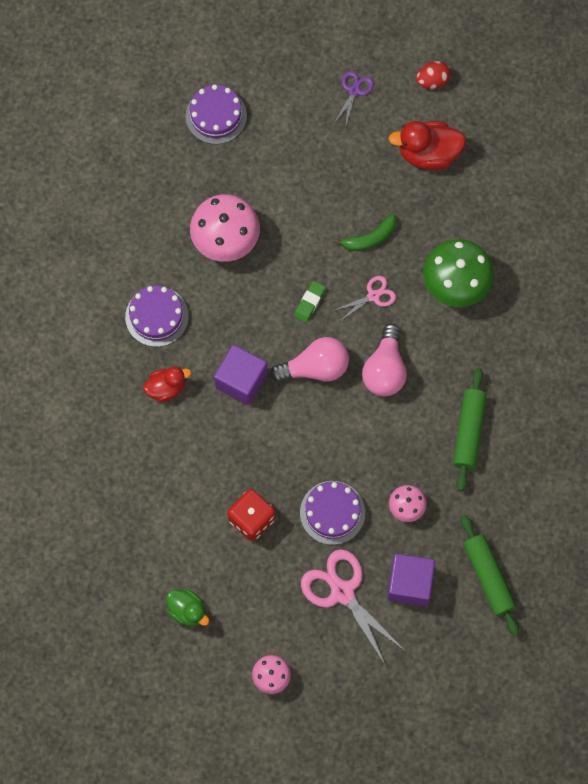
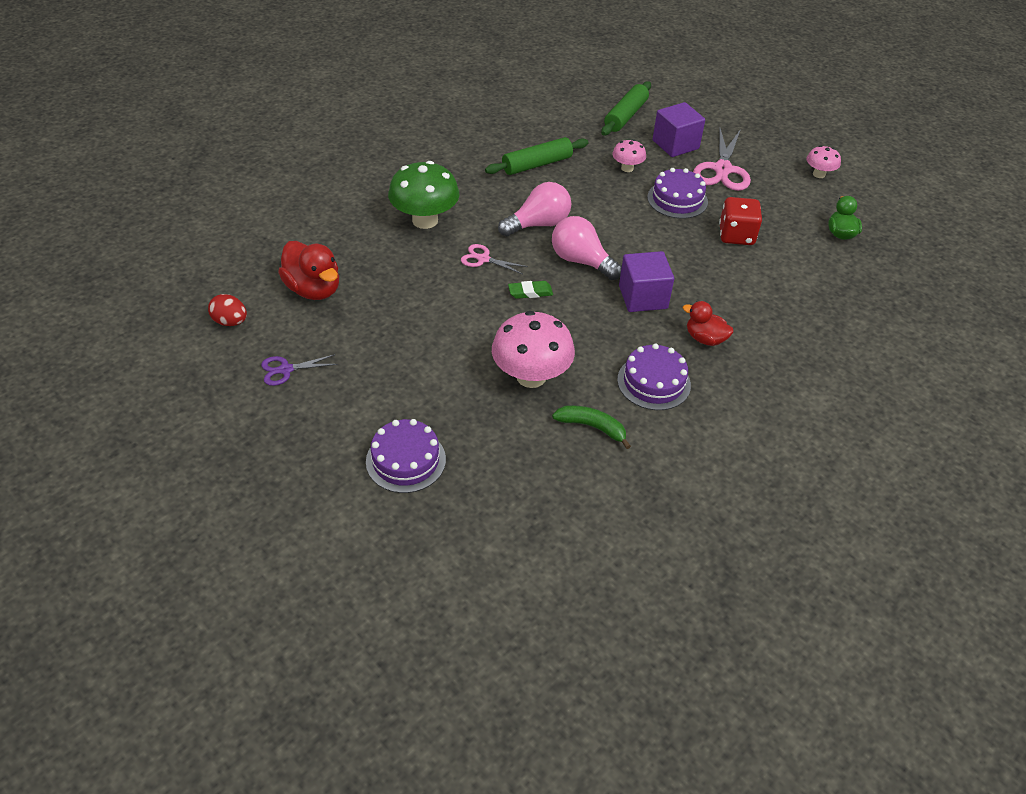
camera: 130 degrees left, 25 degrees down
green banana [333,213,396,251] -> green banana moved to [552,405,631,449]

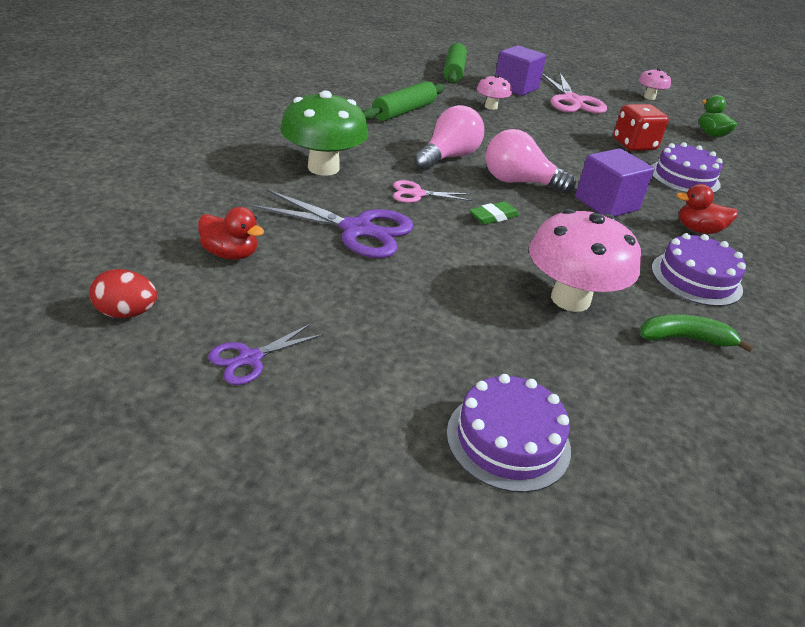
camera: 25 degrees left, 10 degrees down
red duck [278,241,339,300] -> red duck [198,207,264,260], size x0.63
purple cake [647,168,708,219] -> purple cake moved to [651,142,723,193]
none -> purple scissors [250,190,414,258]

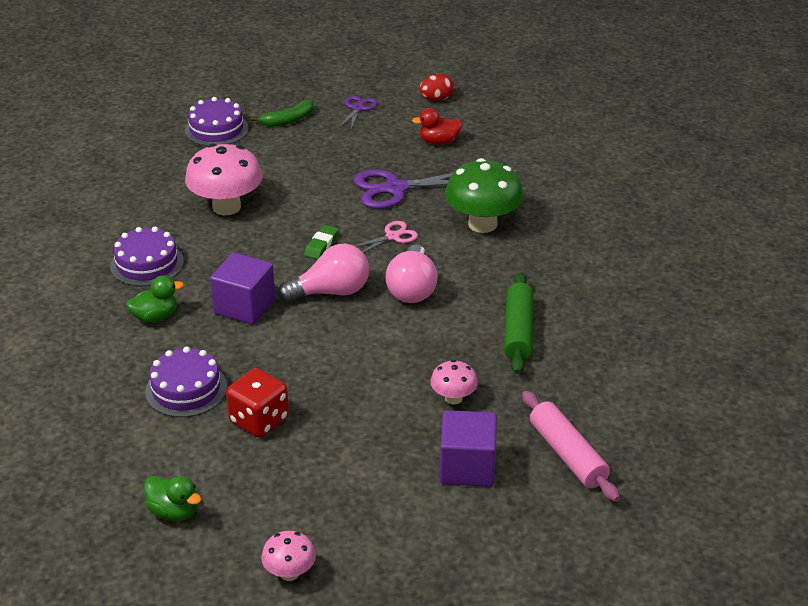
camera: 150 degrees right, 0 degrees up
green rolling pin [443,43,467,83] -> pink rolling pin [522,391,620,502]
pink scissors [542,73,607,114] -> none
green banana [640,314,754,352] -> green banana moved to [251,100,314,127]
red duck [676,184,738,234] -> green duck [126,275,184,323]

